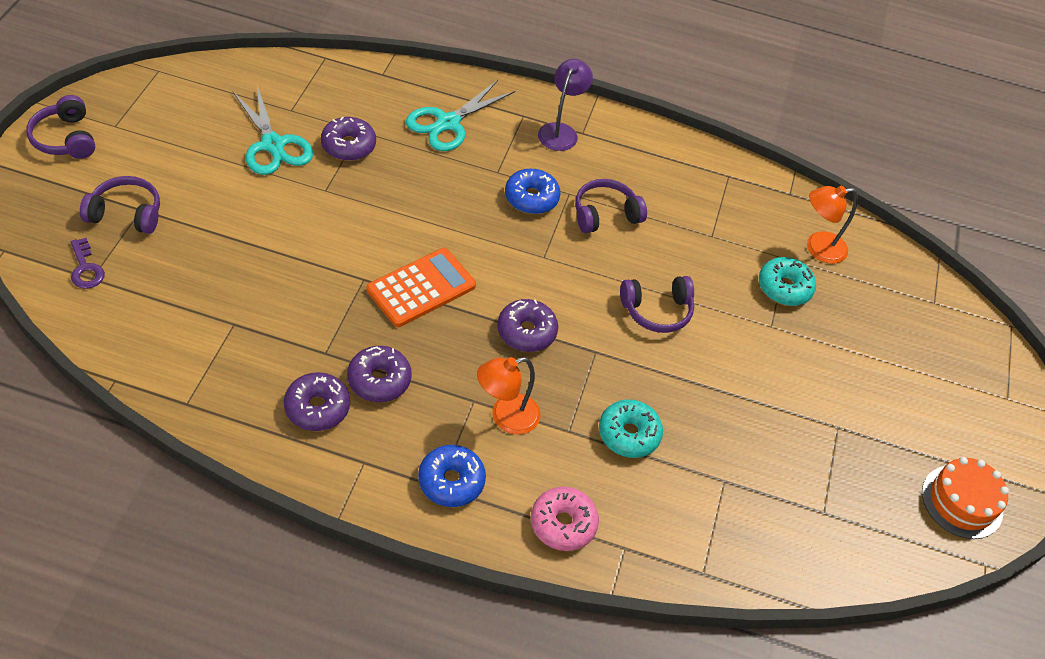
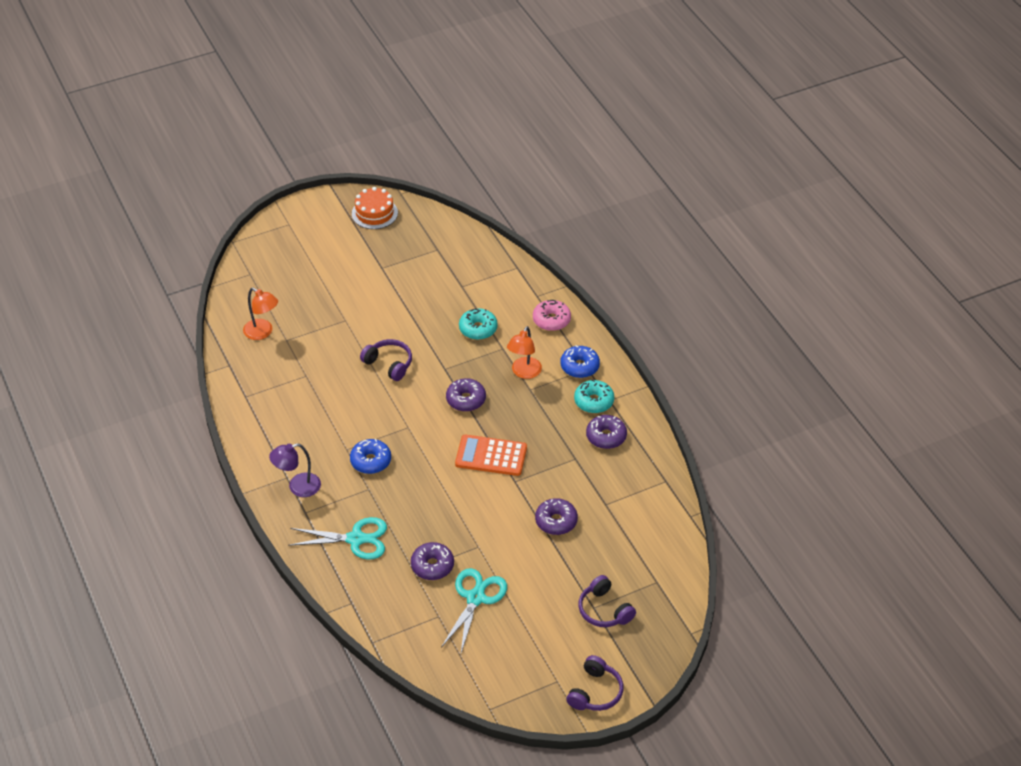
camera: 125 degrees left, 5 degrees down
purple key [71,238,105,289] -> none
purple donut [347,346,412,402] -> purple donut moved to [535,498,578,535]
orange lamp [477,357,541,434] -> orange lamp turned 90 degrees clockwise [507,326,542,379]
purple headphones [575,179,647,233] -> none
turquoise donut [759,257,816,306] -> turquoise donut moved to [574,379,614,413]

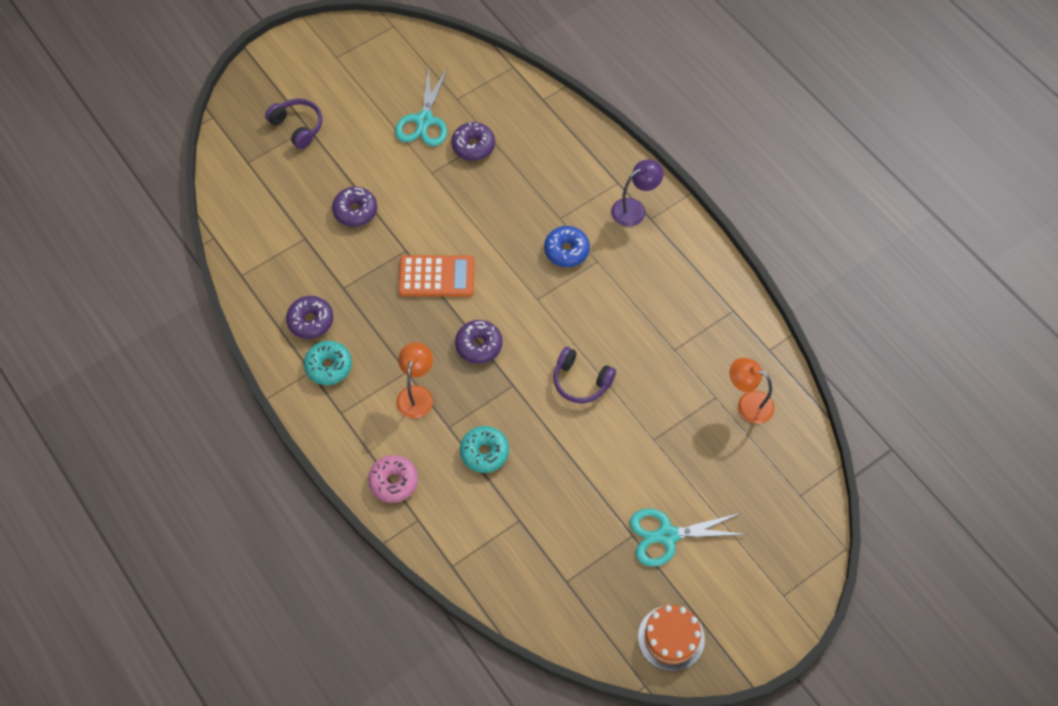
camera: 170 degrees right, 15 degrees up
turquoise scissors [288,517,387,559] -> turquoise scissors moved to [630,508,748,567]
blue donut [560,345,600,378] -> none
purple headphones [566,655,624,711] -> none

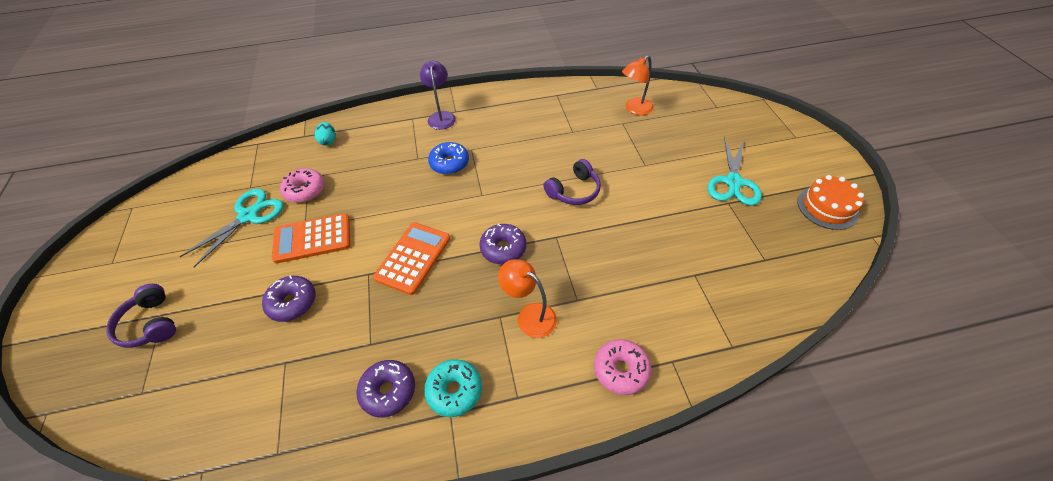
camera: 65 degrees left, 10 degrees down
purple headphones [265,98,322,149] -> purple headphones turned 105 degrees counterclockwise [106,284,176,348]
turquoise scissors [395,66,448,146] -> turquoise scissors turned 90 degrees counterclockwise [180,189,284,267]
purple donut [451,122,495,161] -> pink donut [280,168,325,203]
turquoise donut [460,426,509,473] -> none
none -> orange calculator [272,213,350,263]
none -> turquoise egg [315,122,336,146]

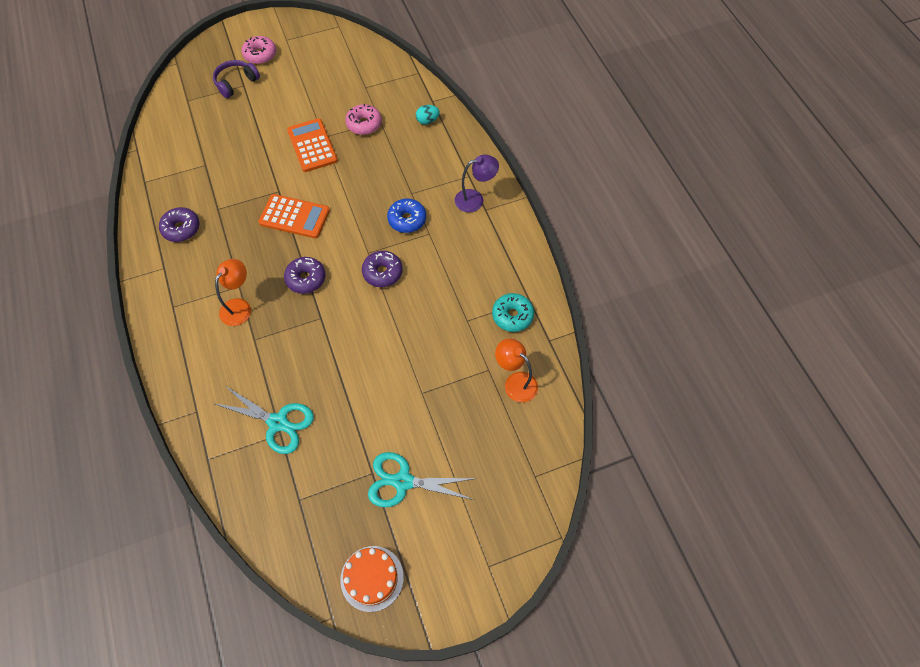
camera: 80 degrees right, 10 degrees up
turquoise scissors [180,189,284,267] -> turquoise scissors moved to [213,385,314,454]
purple donut [262,275,316,322] -> purple donut moved to [362,251,403,287]
turquoise donut [424,359,482,417] -> turquoise donut moved to [492,293,534,332]
purple headphones [543,159,601,205] -> none
pink donut [594,339,651,395] -> pink donut moved to [242,36,276,64]

